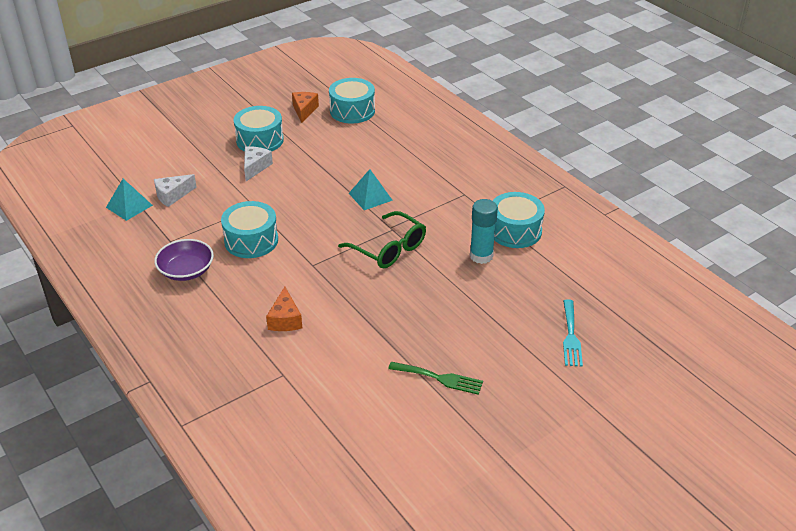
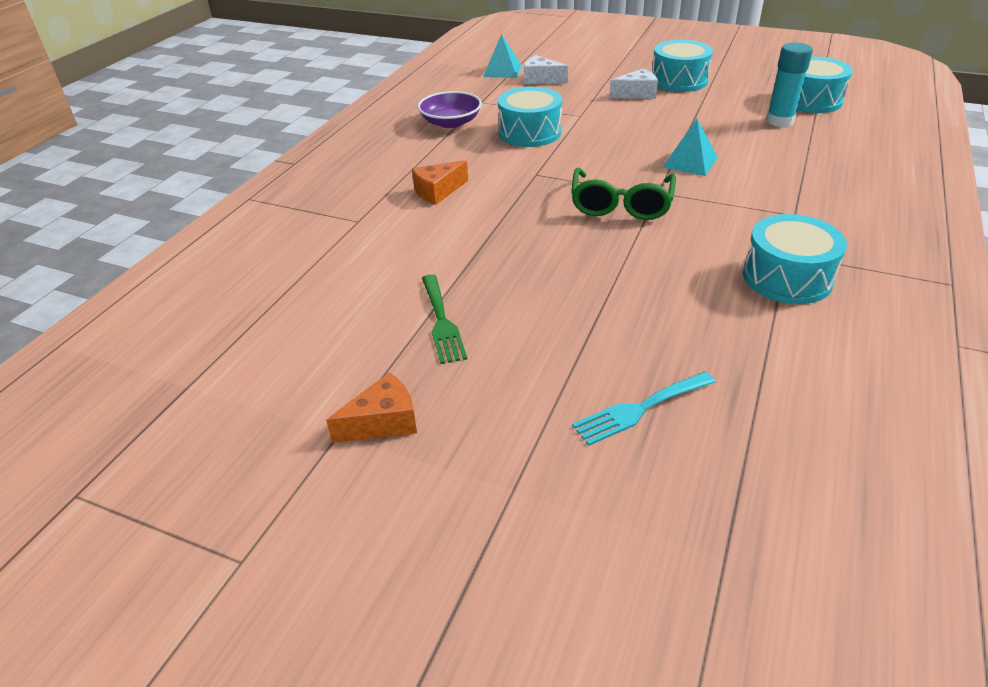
camera: 60 degrees right, 0 degrees up
orange cheese [292,92,319,123] -> orange cheese moved to [326,372,417,443]
turquoise glue stick [470,199,498,264] -> turquoise glue stick moved to [766,42,813,127]

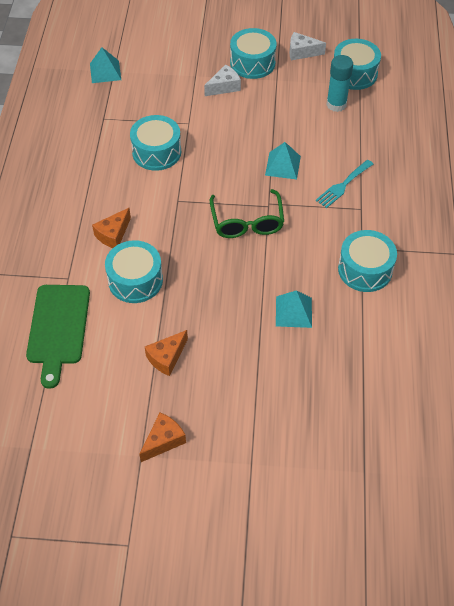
camera: 20 degrees left, 15 degrees up
purple bowl [417,91,482,128] -> none
green fork [422,274,467,364] -> orange cheese [145,330,188,376]
white cheese [524,55,568,84] -> white cheese moved to [289,32,326,60]
turquoise fork [572,371,715,446] -> turquoise fork moved to [316,160,373,208]
none -> green cutting board [26,285,90,389]
none -> turquoise drum [105,240,163,303]
none -> turquoise pyramid [276,290,312,328]

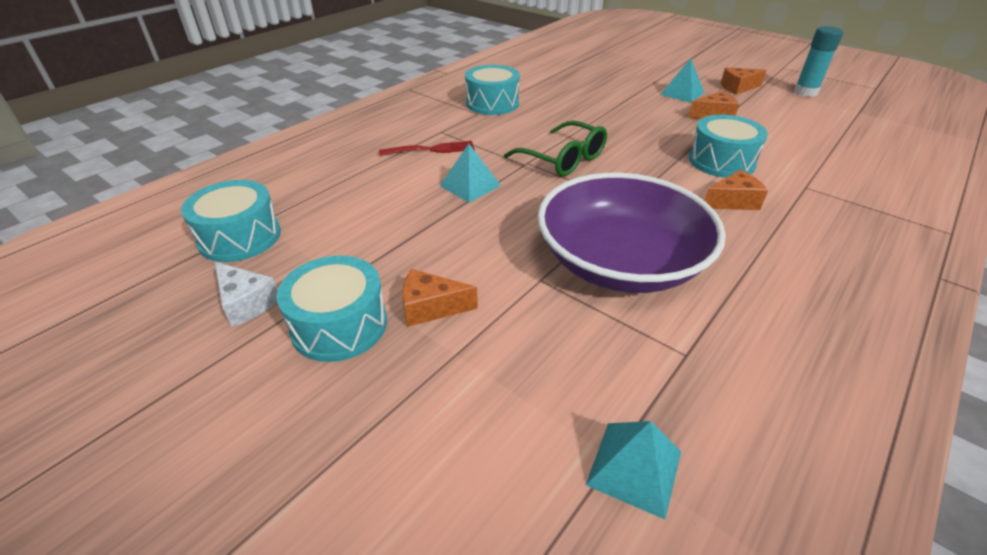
camera: 145 degrees left, 15 degrees down
green cutting board [26,285,90,389] -> none
turquoise drum [130,115,181,171] -> purple bowl [537,173,726,293]
white cheese [204,64,241,96] -> orange cheese [402,269,478,327]
green glasses [210,189,284,238] -> green glasses turned 105 degrees clockwise [504,121,607,176]
turquoise pyramid [276,290,312,328] -> turquoise pyramid moved to [660,58,704,103]
turquoise fork [316,160,373,208] -> red fork [379,141,475,156]
turquoise glue stick [326,55,353,112] -> turquoise glue stick moved to [794,26,843,97]

